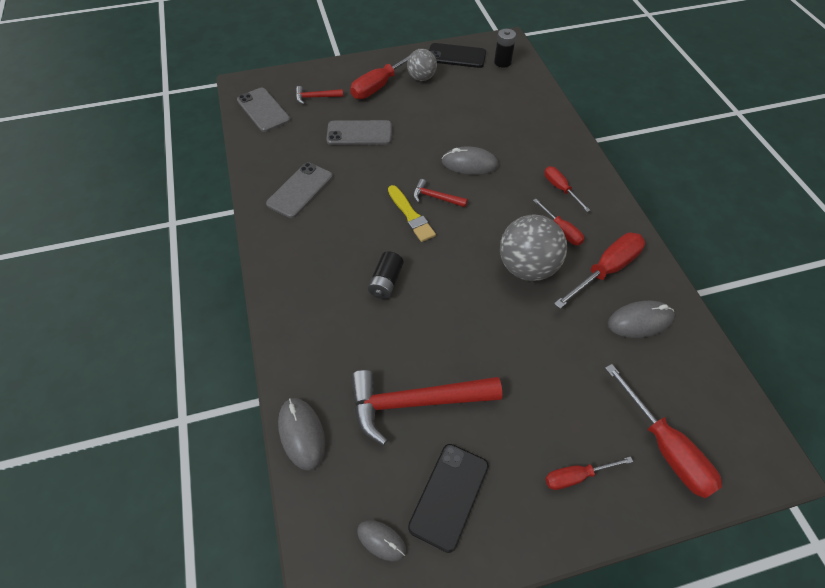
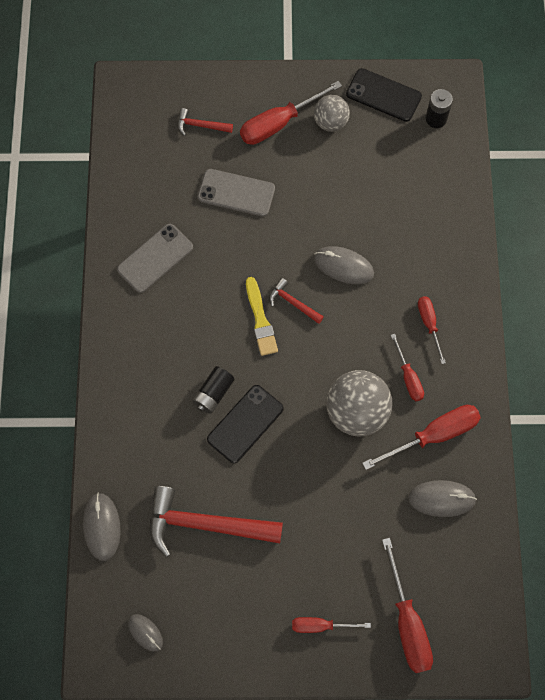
camera: 15 degrees right, 15 degrees up
grey phone [237,88,290,132] -> none
black phone [408,444,489,553] -> black phone moved to [207,385,284,464]

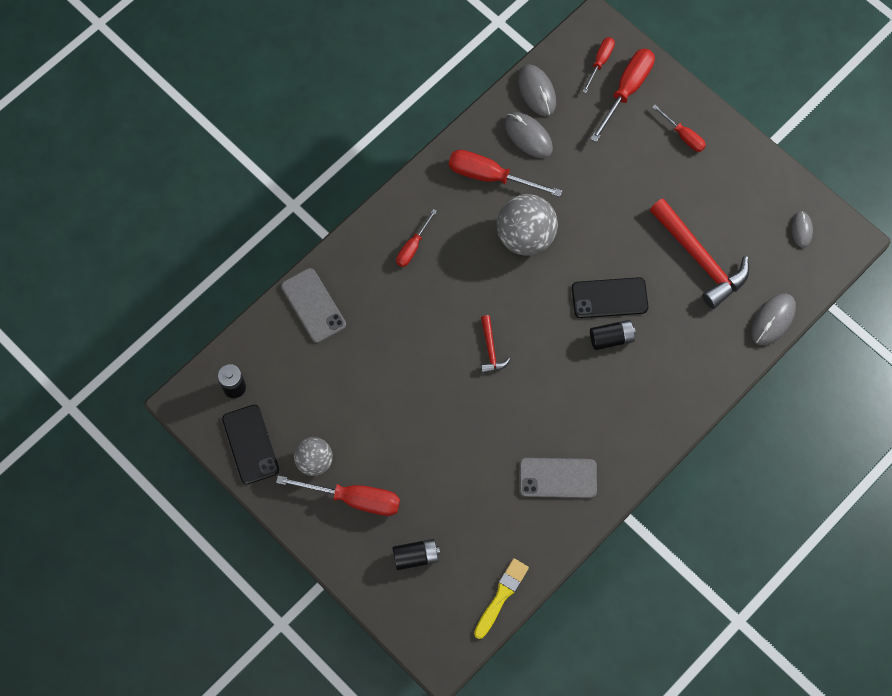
camera: 135 degrees left, 0 degrees up
red hammer [178,108,233,136] -> black battery [392,539,440,570]
grey phone [198,169,275,217] -> grey phone moved to [281,268,346,343]
yellow brush [246,277,278,356] -> yellow brush moved to [474,558,529,639]
grey mouse [314,246,374,284] -> grey mouse moved to [518,64,556,116]
red screwdriver [391,334,424,401] -> red screwdriver moved to [582,37,615,93]

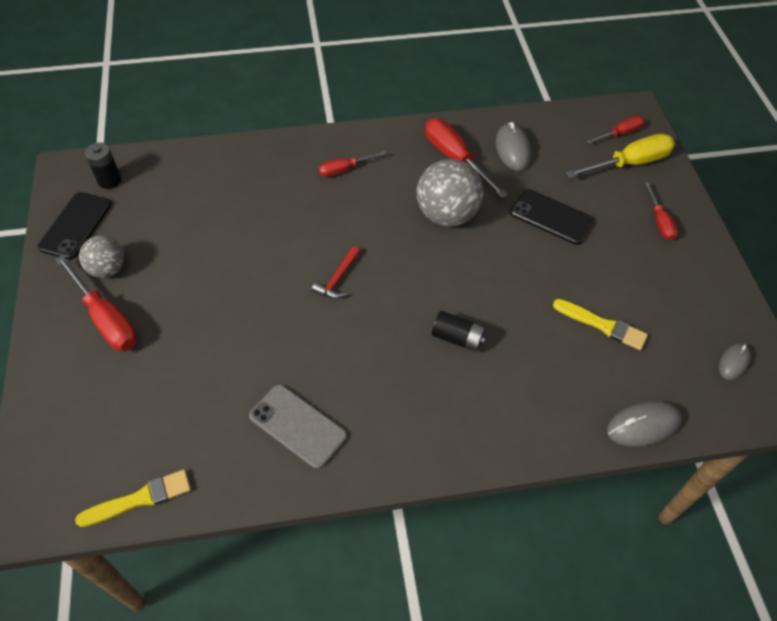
camera: 35 degrees right, 15 degrees down
grey phone [281,268,346,343] -> none
black battery [392,539,440,570] -> none
grey mouse [518,64,556,116] -> none
black phone [572,277,648,318] -> black phone moved to [510,189,595,245]
red screwdriver [590,49,655,142] -> yellow screwdriver [566,134,675,178]
red hammer [650,198,749,309] -> yellow brush [553,299,648,350]

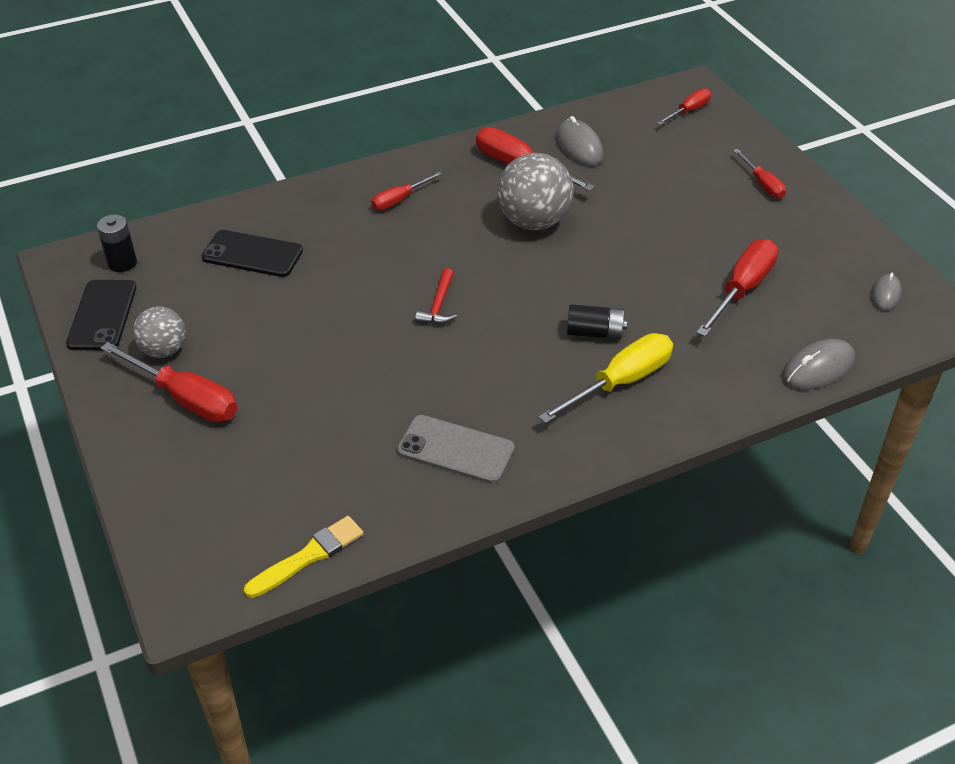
camera: 15 degrees left, 10 degrees down
black phone [510,189,595,245] -> black phone moved to [201,230,303,277]
yellow brush [553,299,648,350] -> red screwdriver [696,239,779,337]
yellow screwdriver [566,134,675,178] -> yellow screwdriver moved to [538,333,673,424]

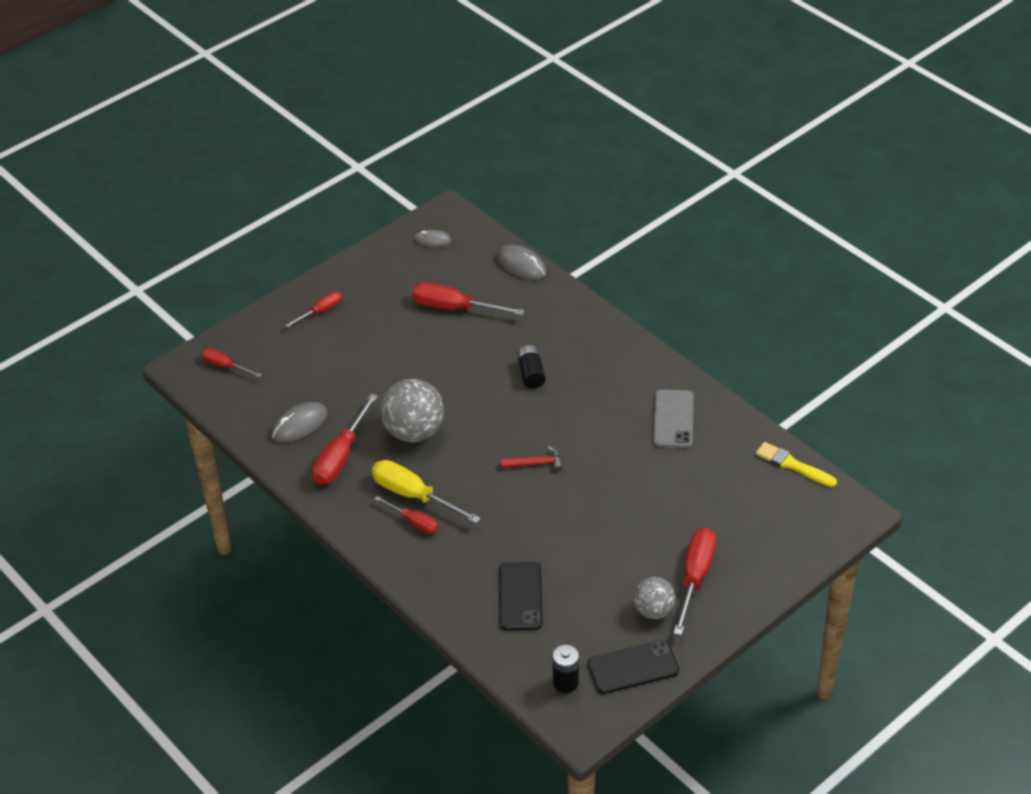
camera: 105 degrees left, 0 degrees up
yellow screwdriver [538,333,673,424] -> yellow screwdriver moved to [372,460,481,523]

